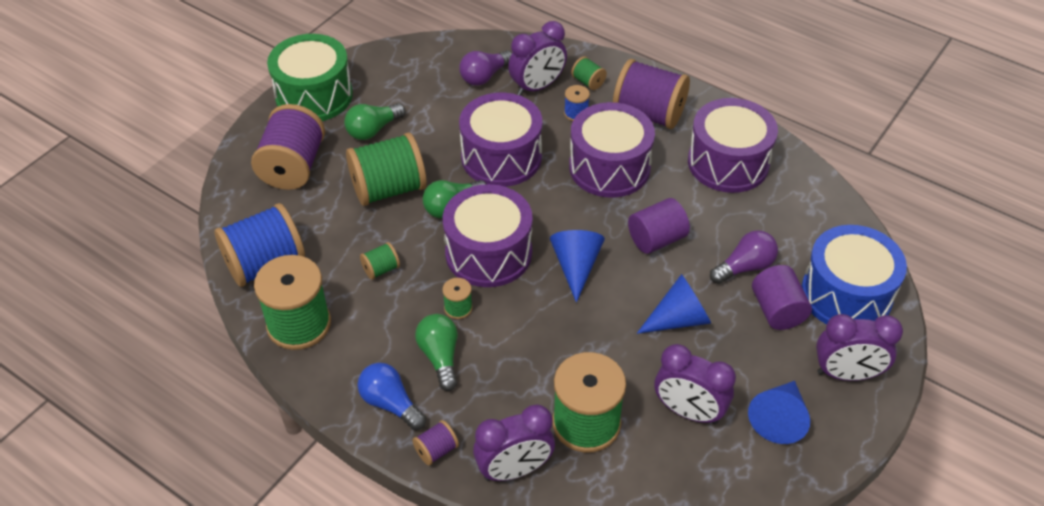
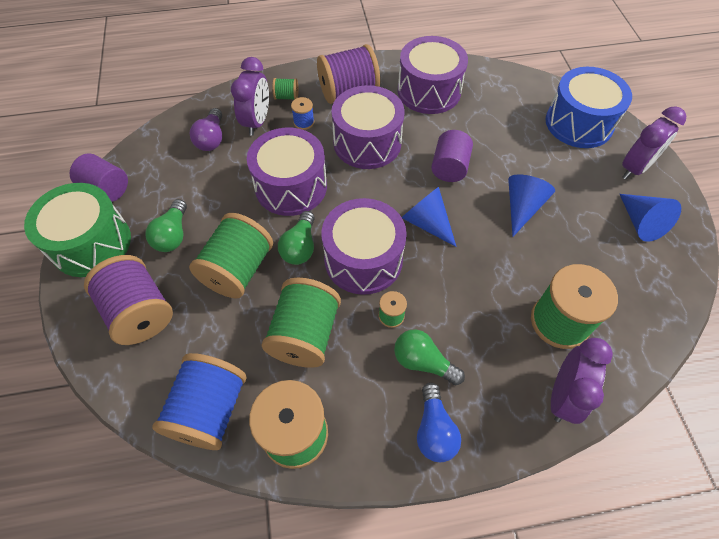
camera: 45 degrees left, 10 degrees up
blue light bulb [358,363,426,430] -> blue light bulb turned 90 degrees counterclockwise [417,383,461,462]
green spool [360,242,400,280] -> green spool [262,278,341,368], size x2.23
purple spool [412,420,459,465] -> none
purple clock [655,344,736,424] -> none
purple light bulb [710,230,778,284] -> none
purple cylinder [752,265,812,330] -> purple cylinder moved to [70,153,128,202]

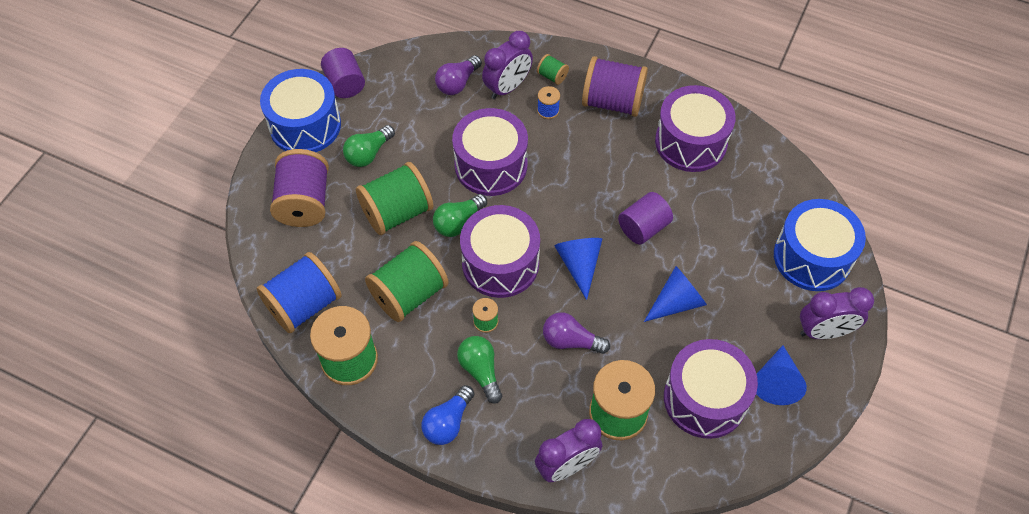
camera: 35 degrees right, 0 degrees up
green drum [24,183,131,277] -> blue drum [260,69,341,152]
purple drum [331,85,405,169] -> purple drum moved to [664,339,758,439]
none -> purple light bulb [543,312,610,354]

